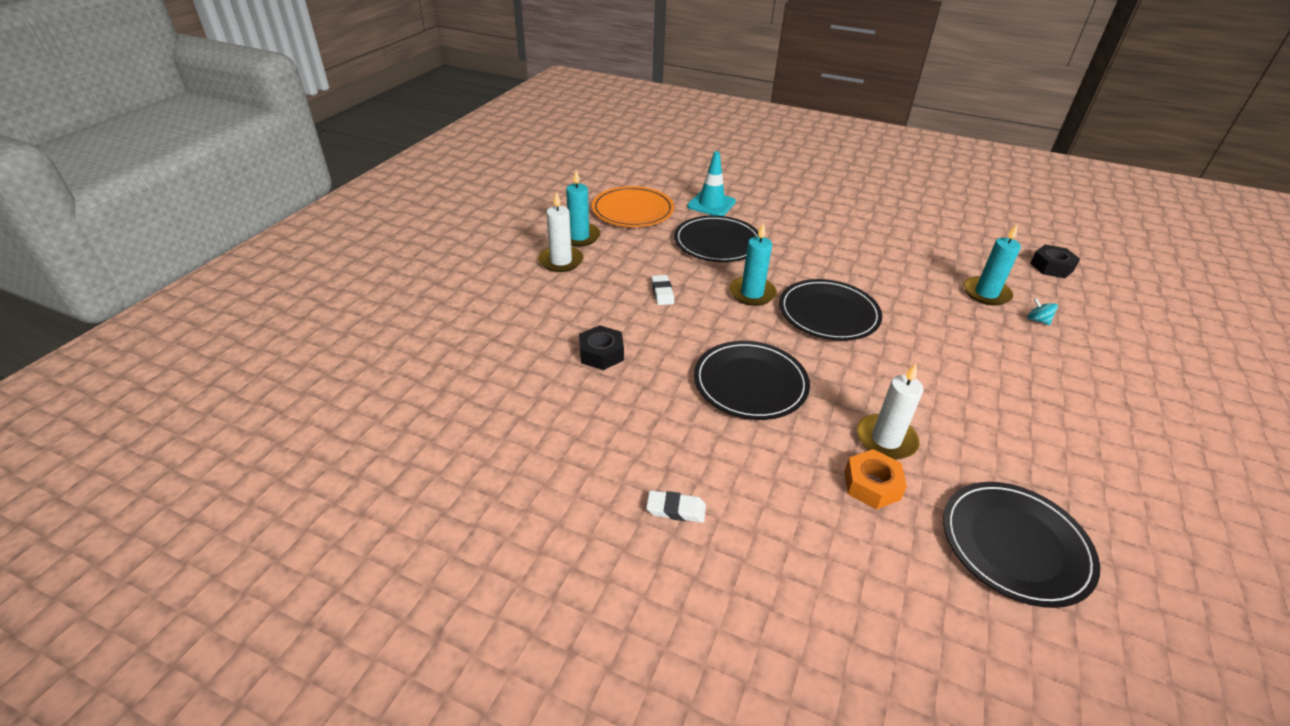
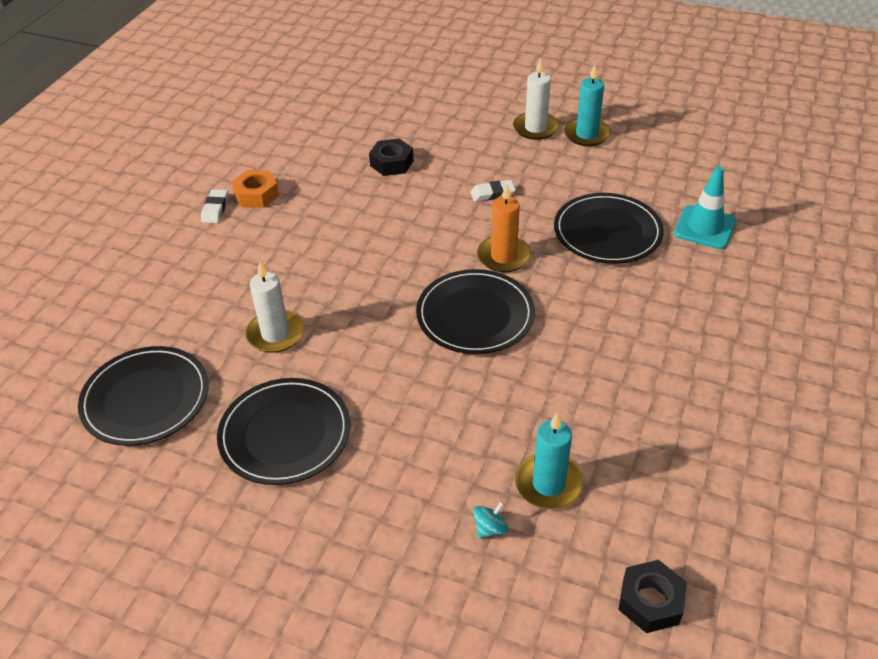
camera: 90 degrees right, 5 degrees up
orange plate [592,186,674,227] -> none
black plate [694,341,810,420] -> black plate moved to [217,378,350,485]
turquoise candle [729,223,777,306] -> orange candle [477,184,531,272]
orange nut [844,449,907,509] -> orange nut moved to [232,170,279,208]

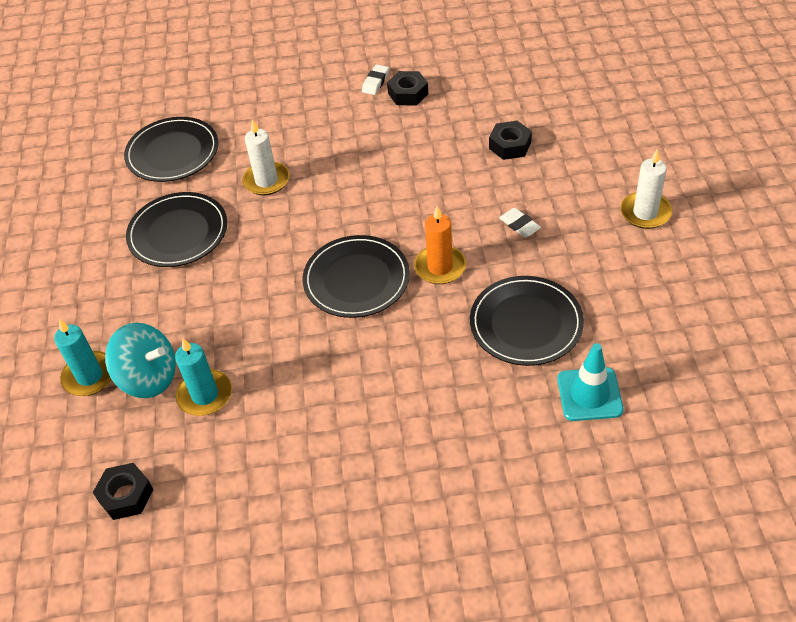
camera: 65 degrees right, 5 degrees up
white eraser [201,189,228,223] -> white eraser turned 45 degrees counterclockwise [362,64,389,95]
orange nut [232,170,279,208] -> black nut [387,71,428,105]
turquoise spinning top [473,501,509,539] -> turquoise spinning top [105,323,176,398], size x2.35
turquoise candle [564,65,611,146] -> turquoise candle moved to [54,319,112,396]

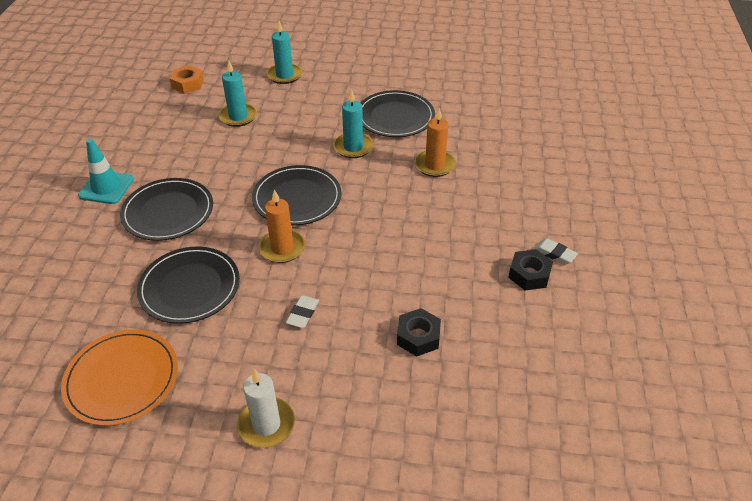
camera: 100 degrees right, 5 degrees down
black nut [93,463,154,520] -> orange nut [169,65,204,94]
turquoise spinning top [105,323,176,398] -> none
black plate [124,117,218,182] -> black plate moved to [120,178,213,241]
white candle [242,119,289,195] -> orange candle [415,108,456,177]
white eraser [499,208,541,238] -> white eraser turned 45 degrees counterclockwise [286,295,319,328]
turquoise traffic cone [557,343,624,421] -> turquoise traffic cone moved to [78,139,134,204]
none -> orange plate [61,330,178,426]
none -> turquoise candle [333,90,373,158]

